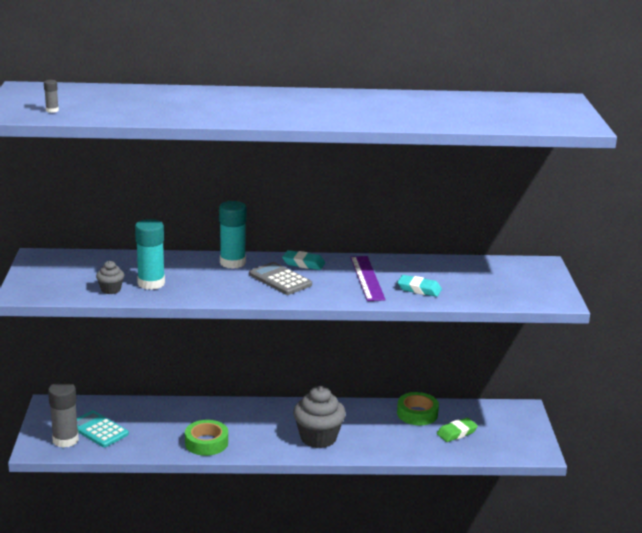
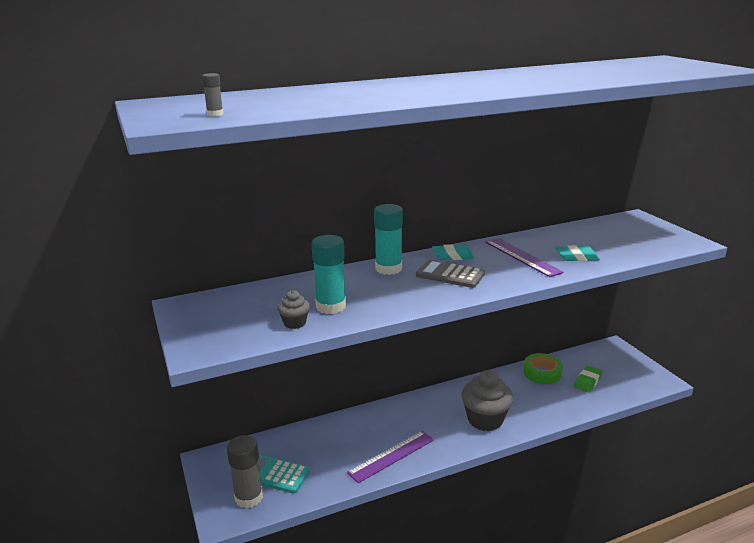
camera: 20 degrees left, 0 degrees up
green tape [185,420,228,456] -> purple ruler [347,431,434,483]

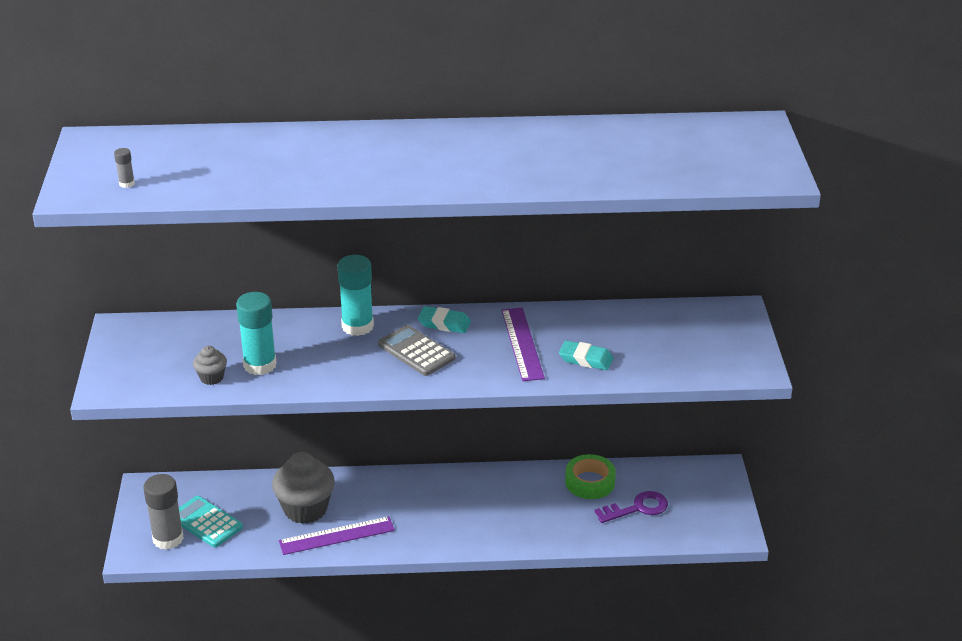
camera: 20 degrees right, 10 degrees up
grey cupcake [461,370,513,431] -> grey cupcake moved to [272,452,335,524]
green eraser [574,366,602,392] -> purple key [594,491,668,523]

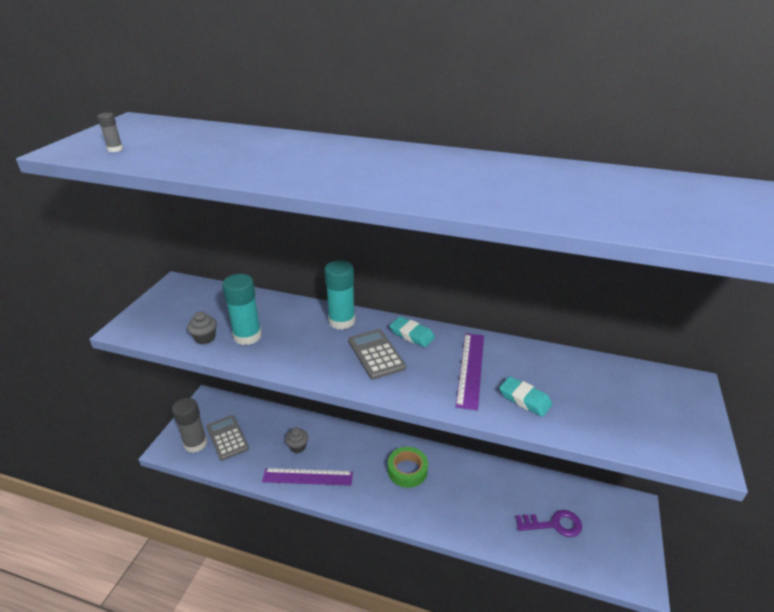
camera: 20 degrees right, 0 degrees up
turquoise calculator [179,496,243,547] -> grey calculator [207,415,249,461]
grey cupcake [272,452,335,524] -> grey cupcake [285,427,308,453], size x0.49
green tape [565,454,616,499] -> green tape moved to [388,447,428,488]

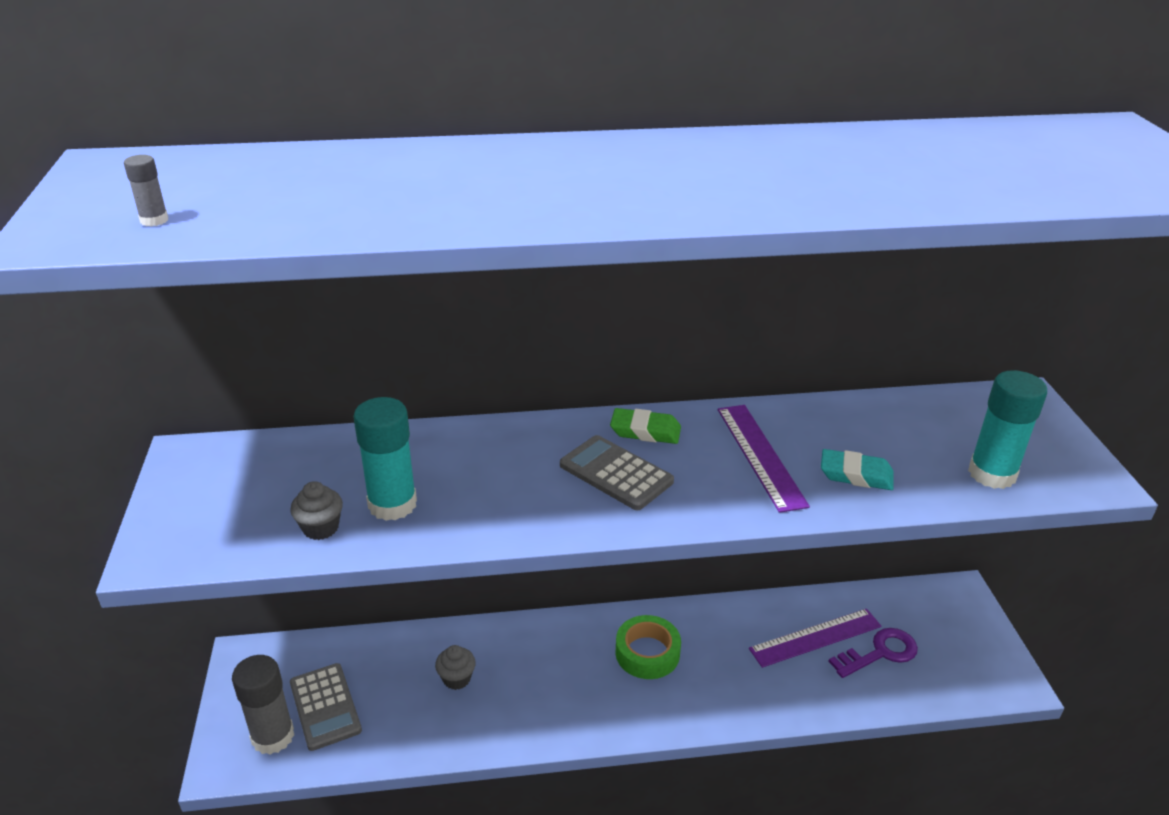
camera: 25 degrees left, 0 degrees up
grey calculator [207,415,249,461] -> grey calculator turned 150 degrees counterclockwise [290,663,362,751]
purple ruler [262,468,353,486] -> purple ruler moved to [749,609,882,668]
turquoise glue stick [324,260,355,330] -> turquoise glue stick moved to [968,370,1047,489]
turquoise eraser [390,316,435,347] -> green eraser [610,408,681,444]

